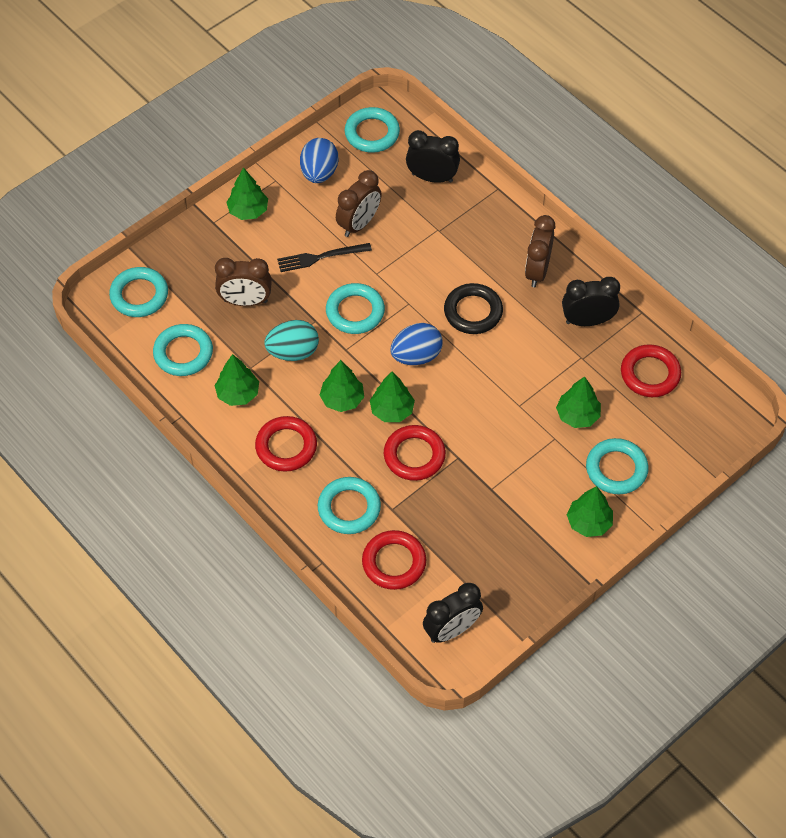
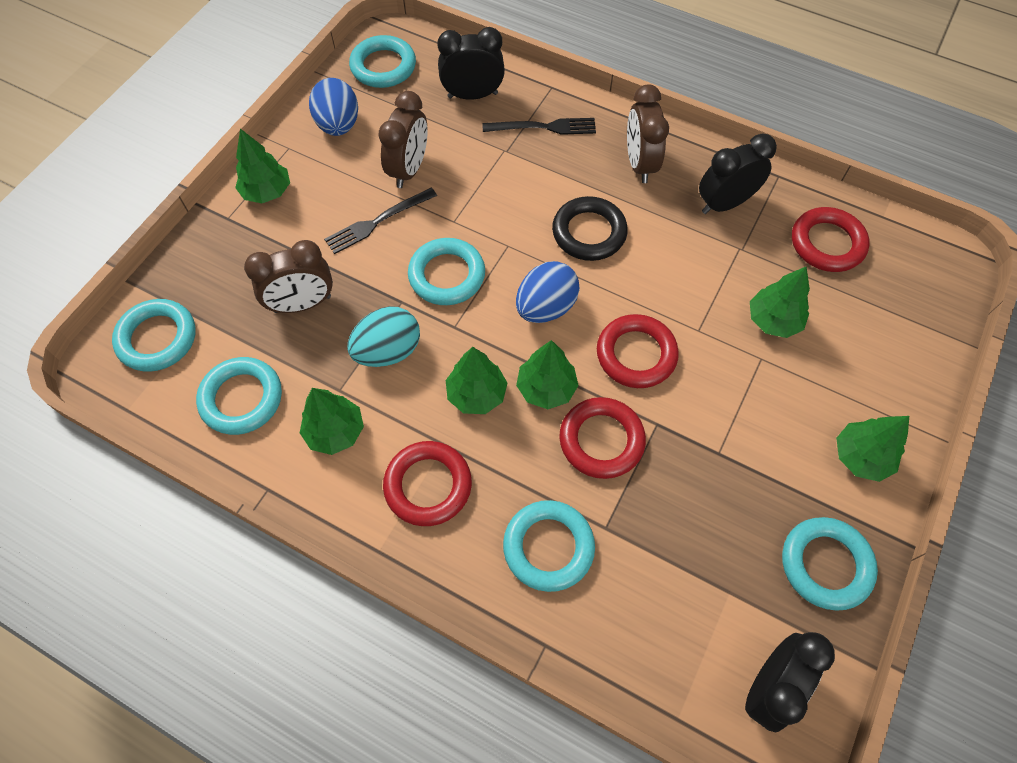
camera: 20 degrees left, 5 degrees up
red ring [362,530,426,590] -> red ring moved to [597,314,679,388]
turquoise ring [586,438,649,494] -> turquoise ring moved to [782,517,878,611]
none -> black fork [482,118,596,135]

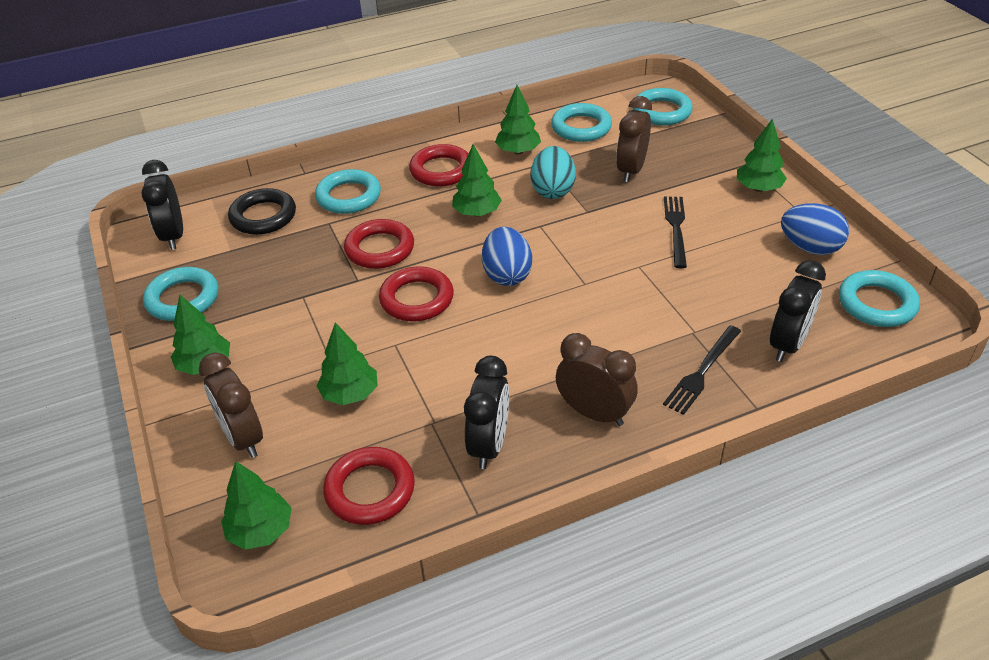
camera: 130 degrees right, 20 degrees down
brown clock [378,91,428,188] -> brown clock moved to [199,353,263,458]
turquoise ring [408,238,485,305] -> none
green tree [516,340,579,409] -> green tree moved to [221,461,292,550]
black ring [552,196,628,261] -> black ring moved to [228,188,296,235]

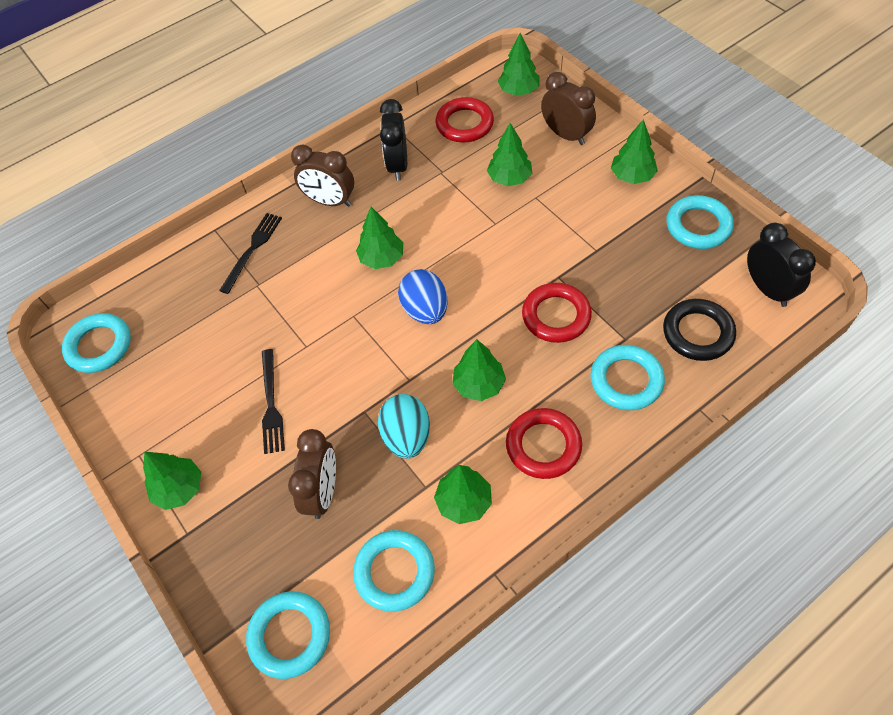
camera: 170 degrees right, 15 degrees up
red ring [379,266,454,321] -> none
black clock [770,260,826,362] -> none
blue egg [781,203,849,255] -> none
none -> green tree [356,207,403,269]

